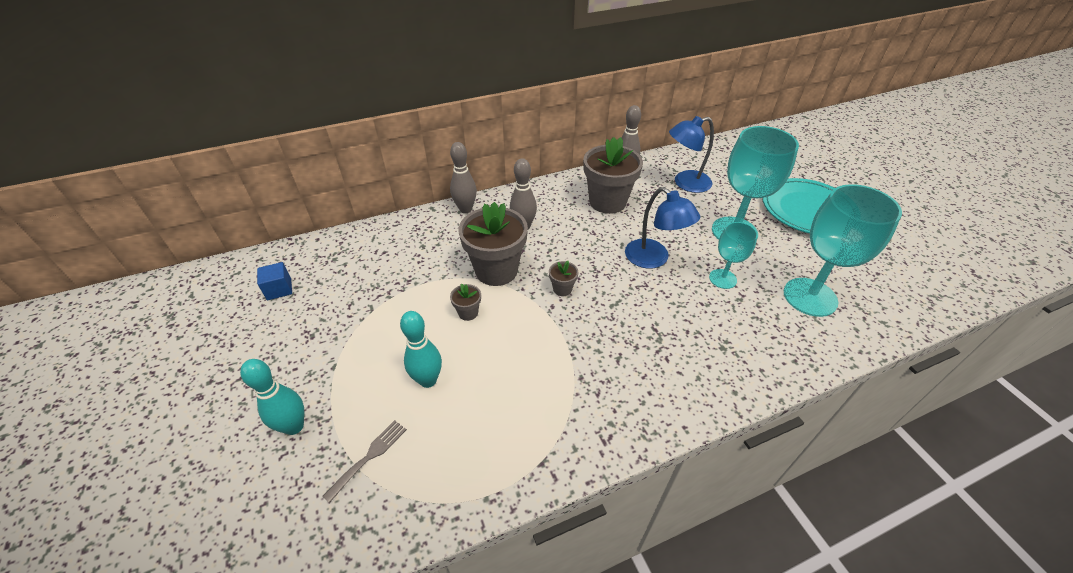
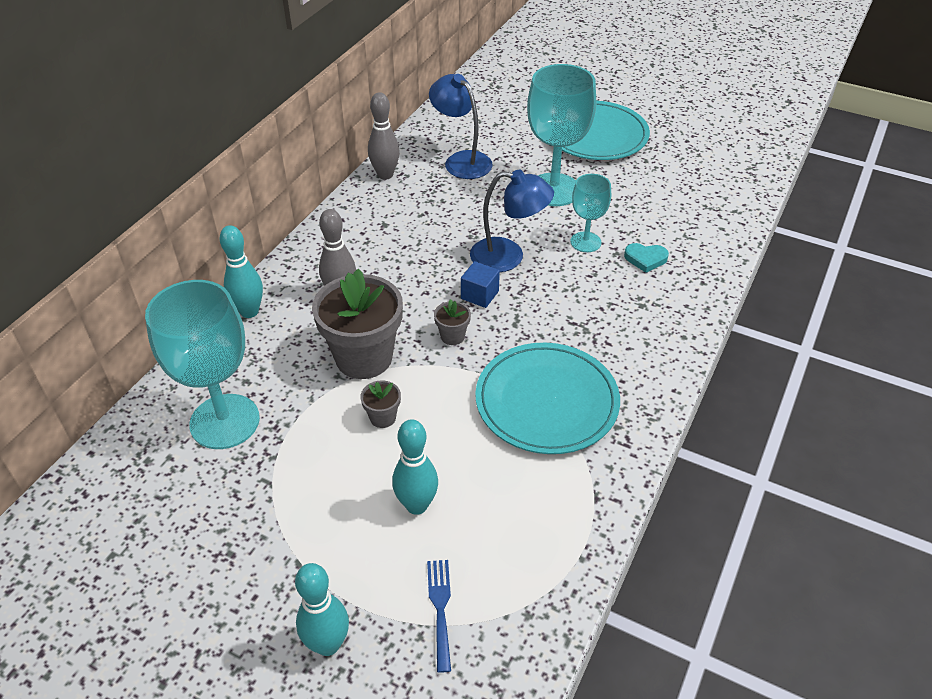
camera: 40 degrees left, 0 degrees up
blue cube [257,262,292,300] -> blue cube moved to [461,261,500,308]
grey fork [322,420,407,503] -> blue fork [427,560,451,673]
grey bowling pin [450,142,477,213] -> turquoise bowling pin [219,225,263,318]
grey flower pot [583,137,643,214] -> none
blue lamp [669,116,714,193] -> blue lamp turned 105 degrees clockwise [429,74,493,179]
turquoise goblet [784,184,902,317] -> turquoise goblet moved to [145,280,260,449]
none -> turquoise plate [475,343,620,454]
none -> turquoise heart [624,243,669,273]

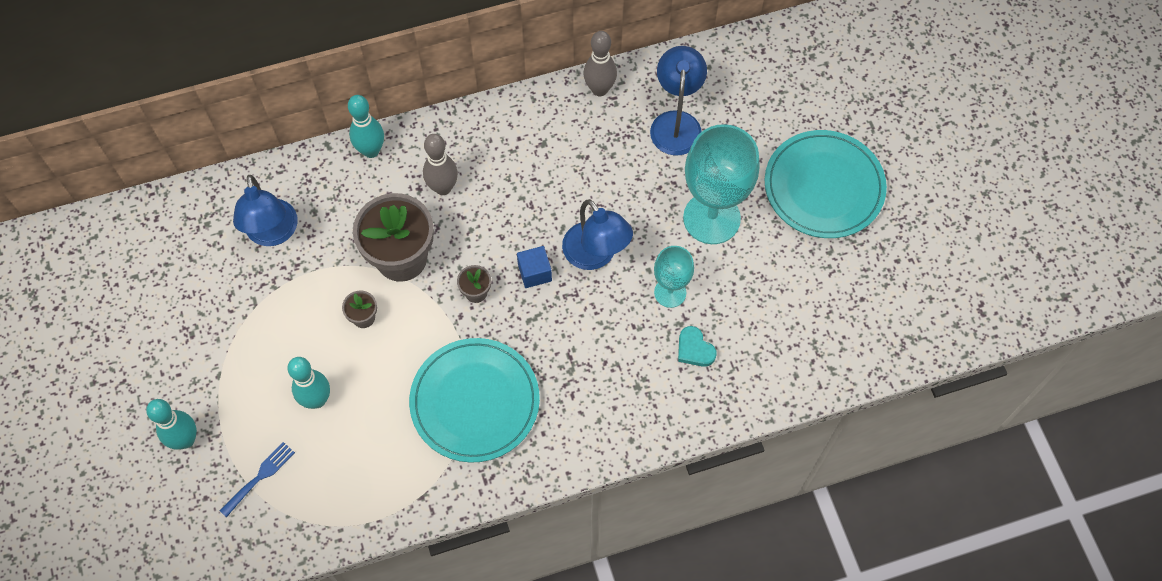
camera: 45 degrees right, 20 degrees up
turquoise goblet [145,280,260,449] -> blue lamp [233,175,298,246]

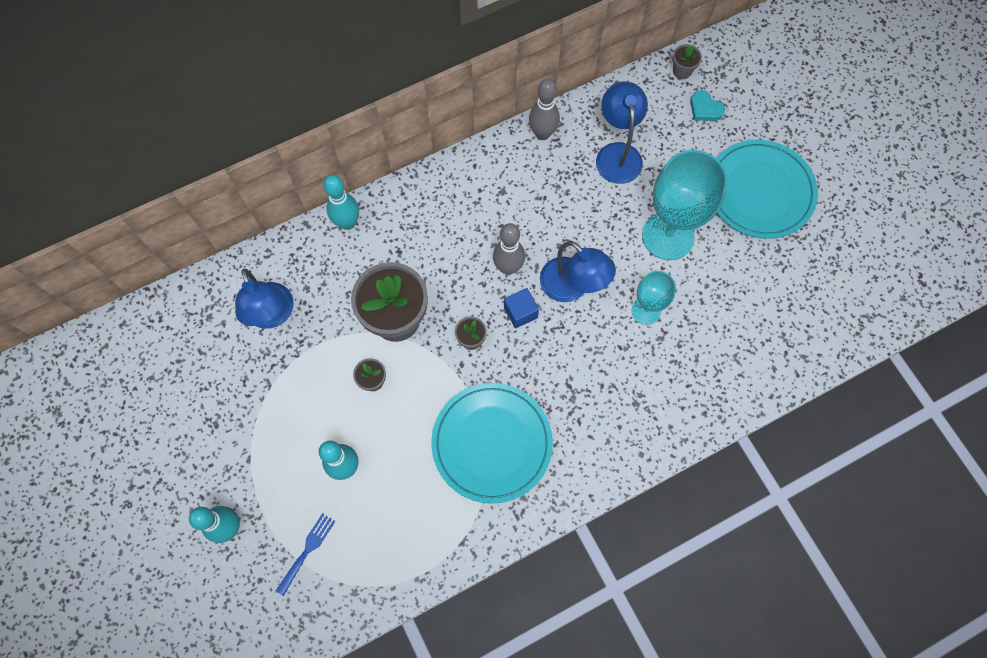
camera: 10 degrees left, 5 degrees up
grey bowling pin [423,134,458,195] -> grey bowling pin moved to [493,223,525,275]
turquoise heart [678,326,717,367] -> turquoise heart moved to [690,90,725,121]
none -> grey flower pot [672,44,702,79]

